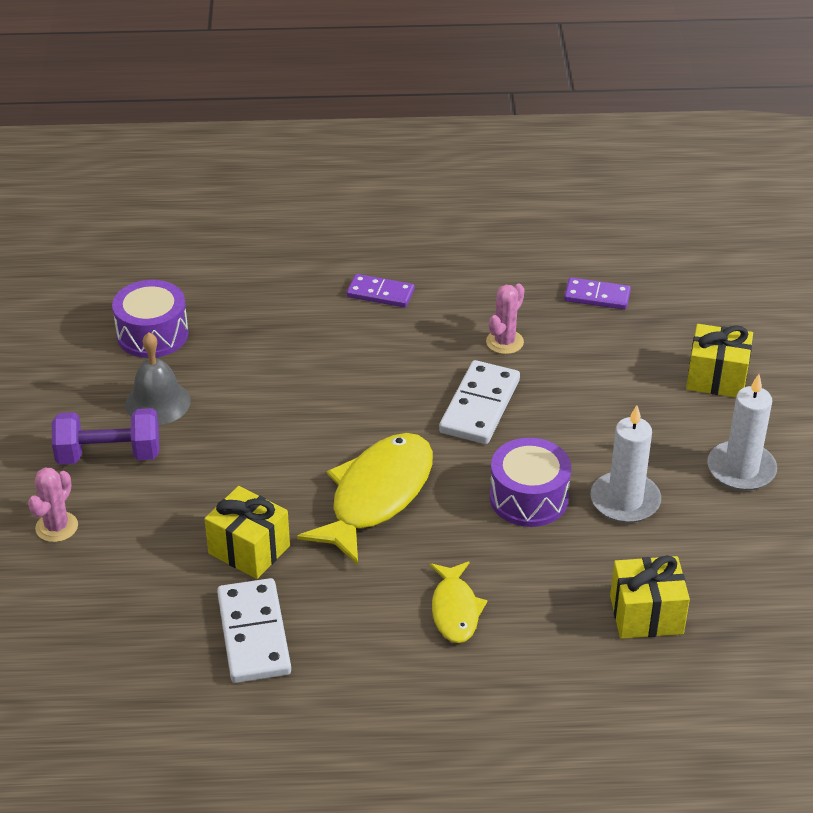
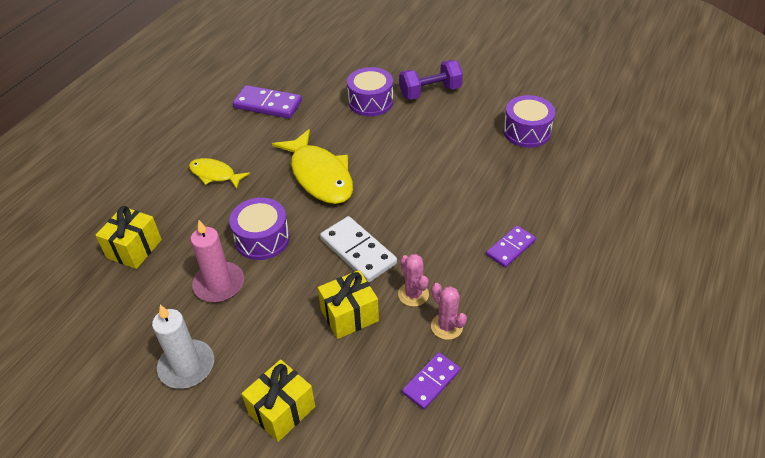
camera: 120 degrees right, 5 degrees up
pink cactus [28,468,78,542] -> pink cactus moved to [431,283,467,340]
purple dumbbell [52,408,159,464] -> purple dumbbell turned 45 degrees clockwise [399,60,463,100]
grey bell [125,332,191,425] -> none
yellow gift [204,486,290,579] -> yellow gift moved to [318,270,379,339]
white domino [217,578,291,683] -> purple domino [233,85,302,119]
white candle [590,405,661,523] -> pink candle [191,220,244,302]
none -> purple drum [347,67,393,116]

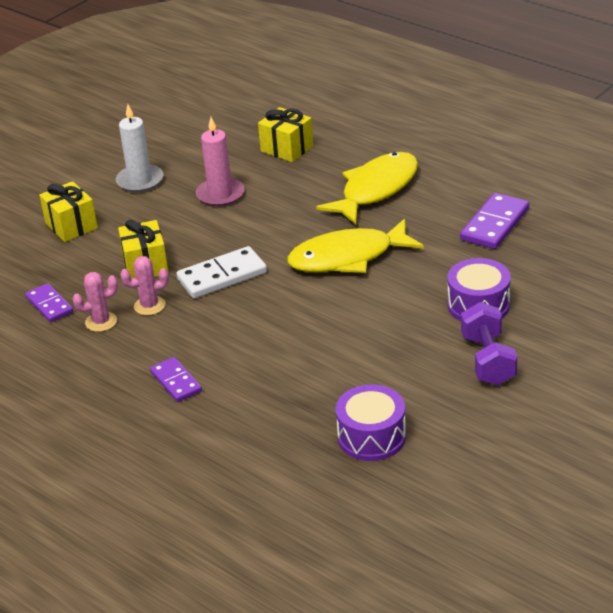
camera: 105 degrees right, 10 degrees down
yellow fish [189,158,250,189] -> yellow fish [316,152,418,224], size x1.80
purple drum [229,198,290,260] -> none

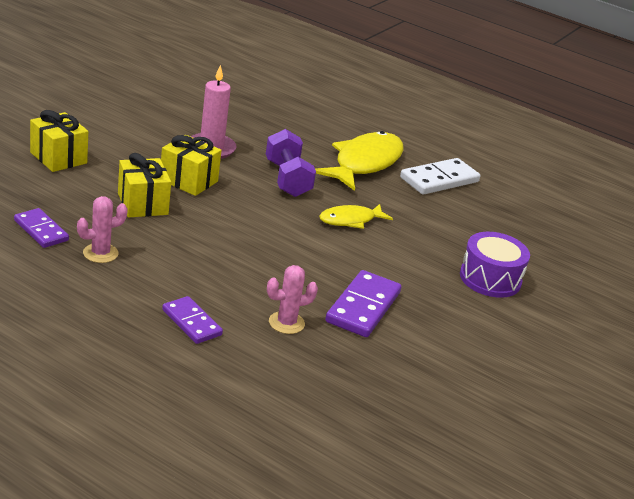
camera: 15 degrees left, 5 degrees down
white candle [116,104,164,193] -> none
pink cactus [120,256,169,315] -> pink cactus moved to [267,265,318,334]
white domino [176,246,267,299] -> white domino moved to [400,158,480,195]
yellow gift [258,107,313,162] -> yellow gift moved to [161,135,222,196]
yellow fish [287,219,424,273] -> yellow fish [319,204,393,229], size x0.55
purple drum [336,384,406,461] -> none
purple domino [460,193,529,249] -> purple domino moved to [325,270,401,337]
purple dumbbell [461,302,517,385] -> purple dumbbell moved to [266,129,316,197]

